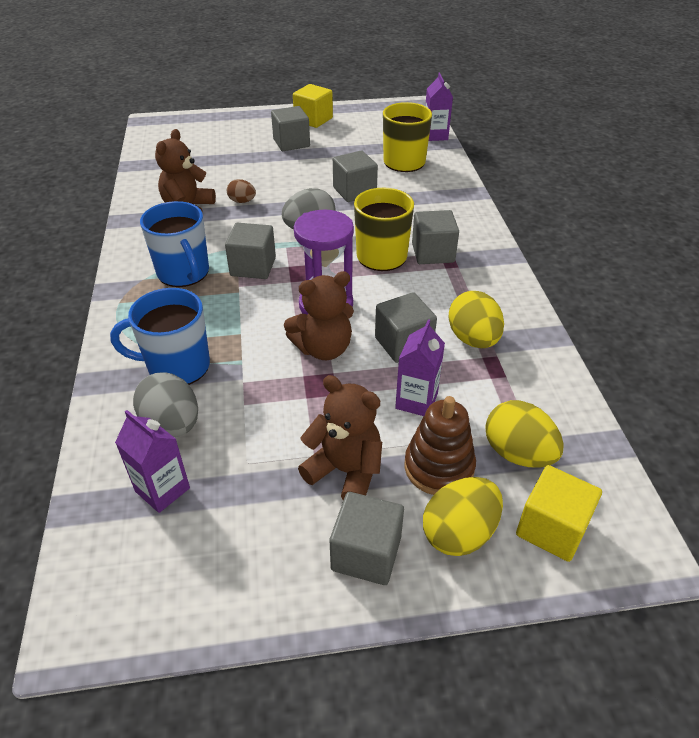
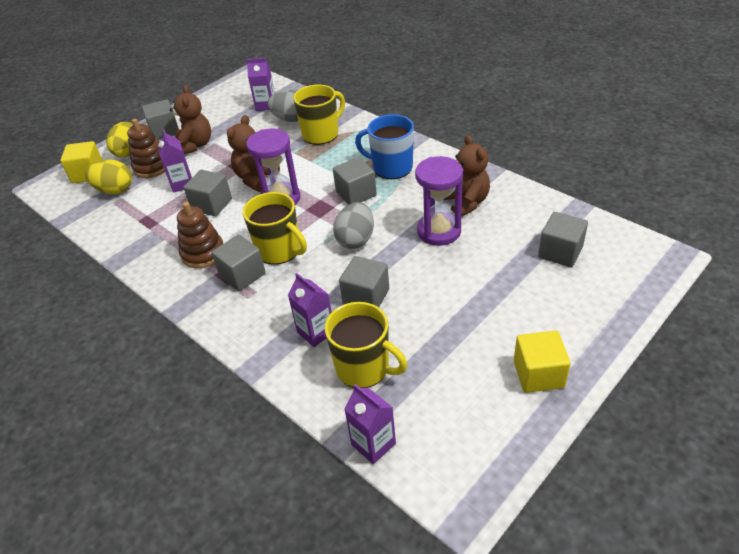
camera: 145 degrees right, 0 degrees up
blue mug [110,288,210,385] -> yellow mug [293,84,345,145]
brown egg [227,179,256,203] -> purple hourglass [415,156,463,246]
grey cube [271,106,310,151] -> grey cube moved to [538,212,588,267]
brown teddy bear [298,375,382,500] -> brown teddy bear turned 90 degrees counterclockwise [170,85,211,154]
yellow egg [448,291,504,348] -> none
none -> brown stacking toy [177,202,223,268]
none -> purple carton [288,273,332,347]

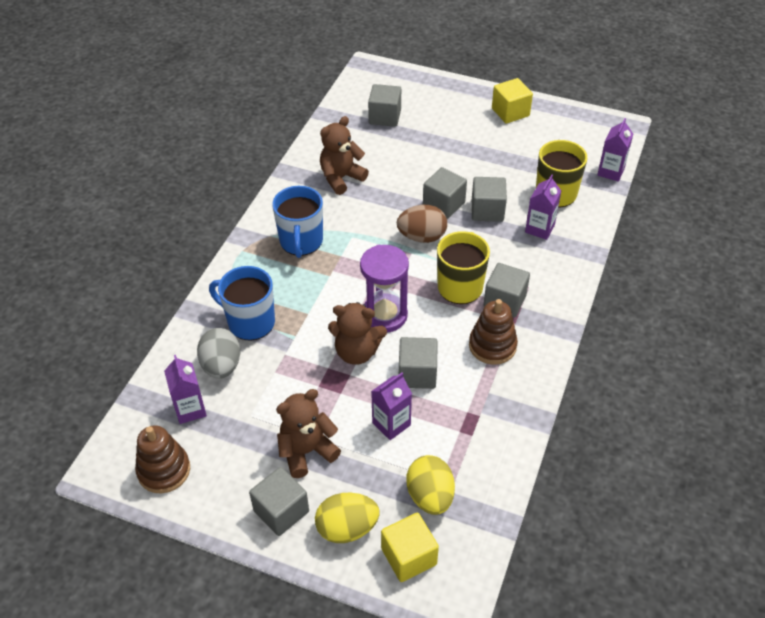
camera: 115 degrees left, 5 degrees up
brown stacking toy [127,119,165,178] -> brown stacking toy moved to [135,425,190,494]
yellow mug [293,84,345,145] -> blue mug [209,266,275,341]
grey cube [333,157,377,205] -> grey cube moved to [423,167,467,219]
grey egg [333,202,374,249] -> brown egg [397,205,447,243]
purple hourglass [415,156,463,246] -> none

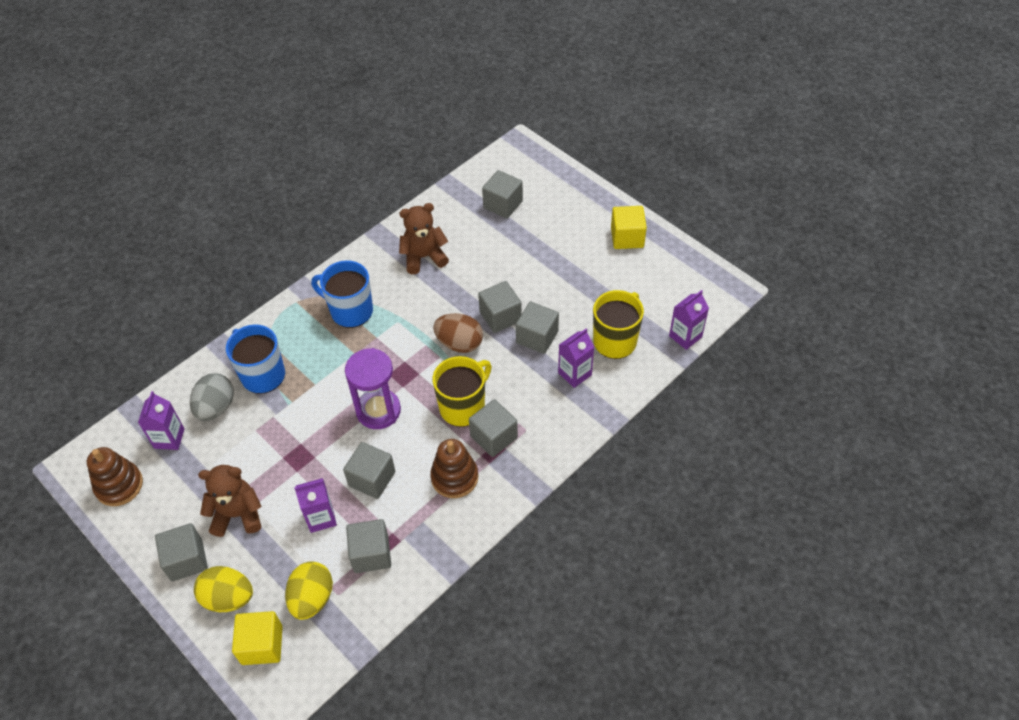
camera: 25 degrees right, 5 degrees up
blue mug [272,186,323,258] -> blue mug turned 90 degrees clockwise [311,260,373,328]
brown teddy bear [328,302,387,365] -> none
none -> grey cube [346,519,391,573]

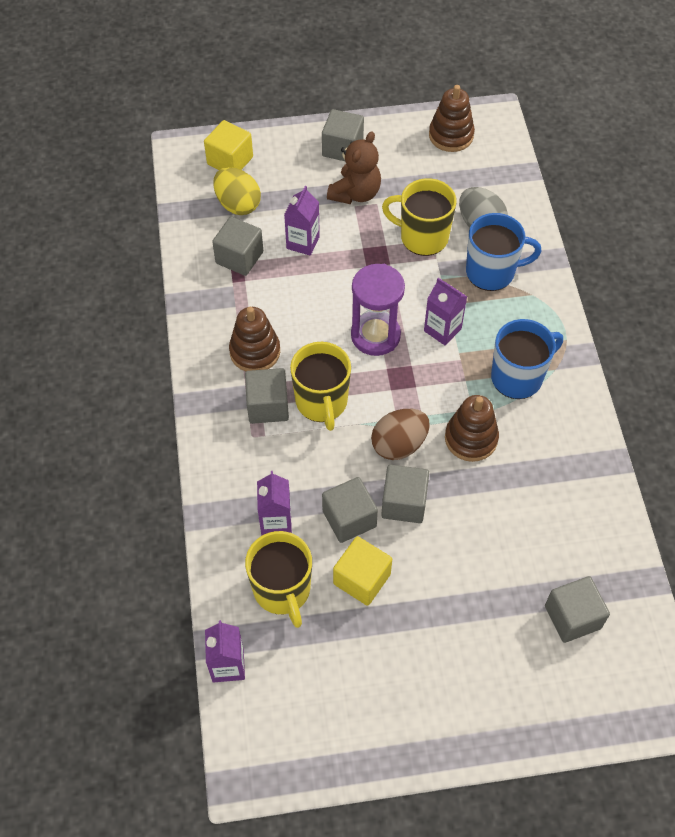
camera: 125 degrees right, 5 degrees up
purple carton [138,391,185,450] -> purple carton moved to [424,278,467,345]
yellow egg [194,566,253,612] -> none
grey cube [343,442,395,499] -> none
brown teddy bear [399,203,449,274] -> none
yellow cube [611,206,647,249] -> yellow cube moved to [333,536,392,606]
none -> yellow mug [382,178,457,256]
none -> brown stacking toy [445,395,499,462]

